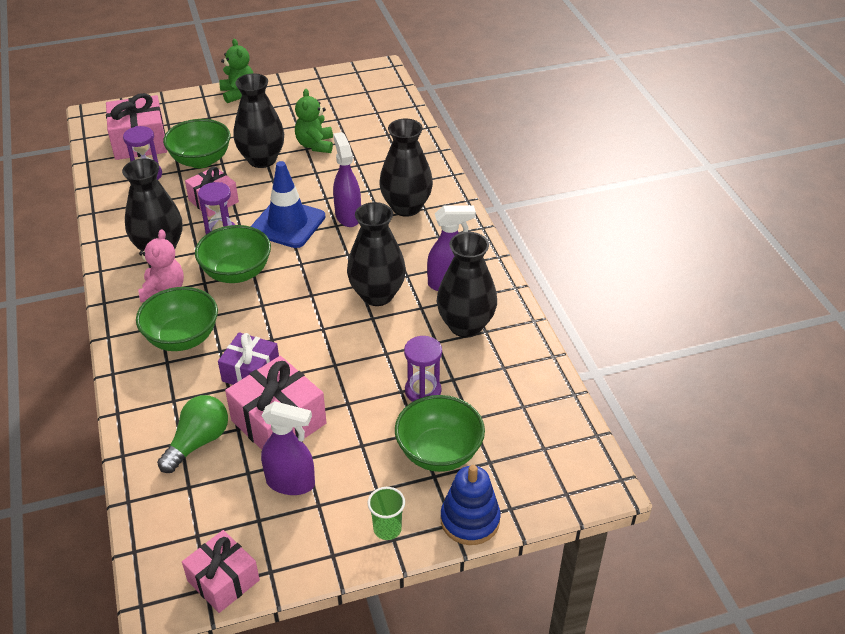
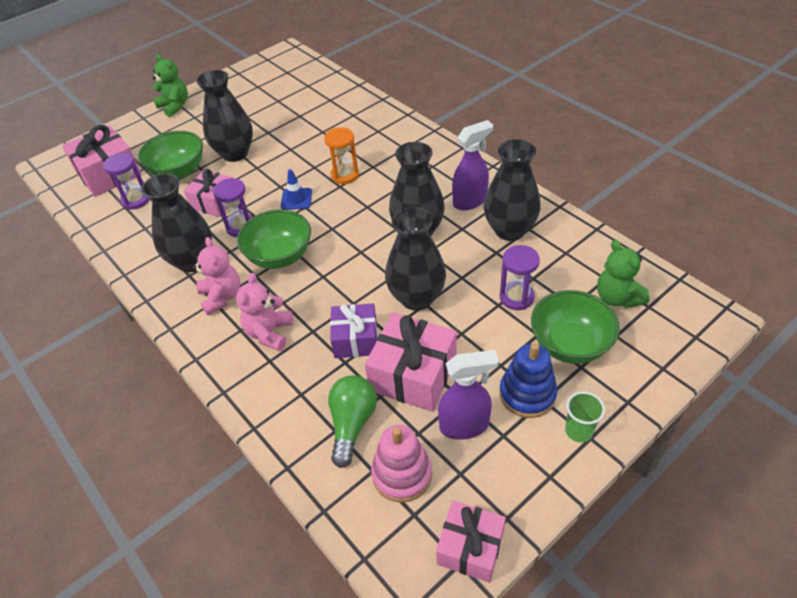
camera: 20 degrees left, 5 degrees up
green bowl [136,287,218,351] -> pink teddy bear [236,273,293,351]
blue traffic cone [251,161,325,248] -> blue traffic cone [281,169,312,210], size x0.52
green teddy bear [295,89,333,153] -> green teddy bear moved to [597,240,650,308]
purple spray bottle [333,132,361,227] -> orange hourglass [324,127,359,184]
black vase [380,119,433,217] -> black vase moved to [385,207,446,311]
blue stacking toy [441,465,501,545] -> blue stacking toy moved to [499,343,557,418]
none -> pink stacking toy [371,425,432,502]

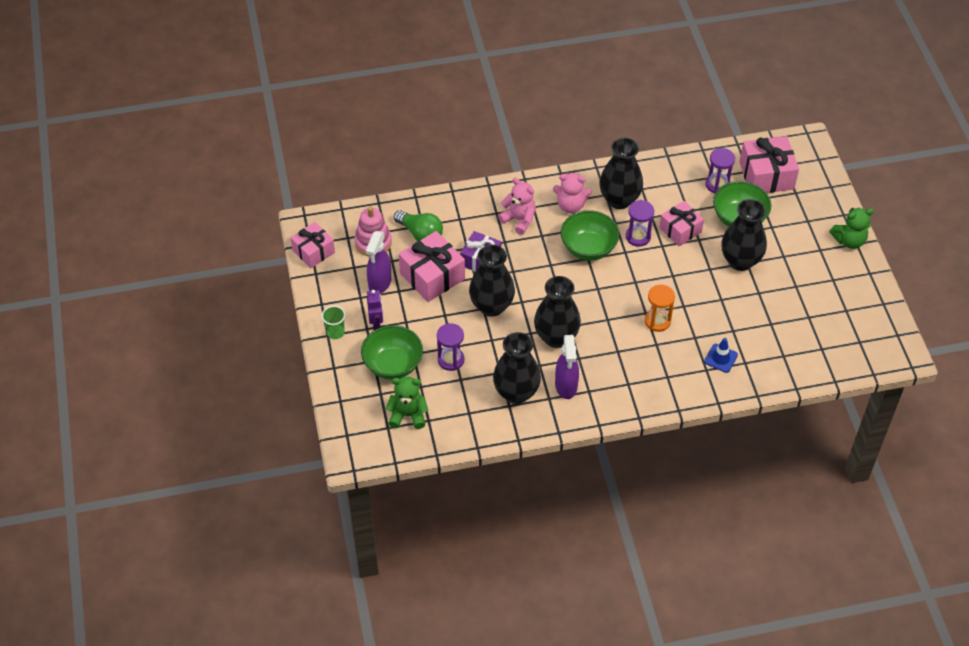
camera: 115 degrees right, 5 degrees up
blue traffic cone [281,169,312,210] -> blue traffic cone moved to [704,338,738,373]
blue stacking toy [499,343,557,418] -> purple robot [367,290,383,330]

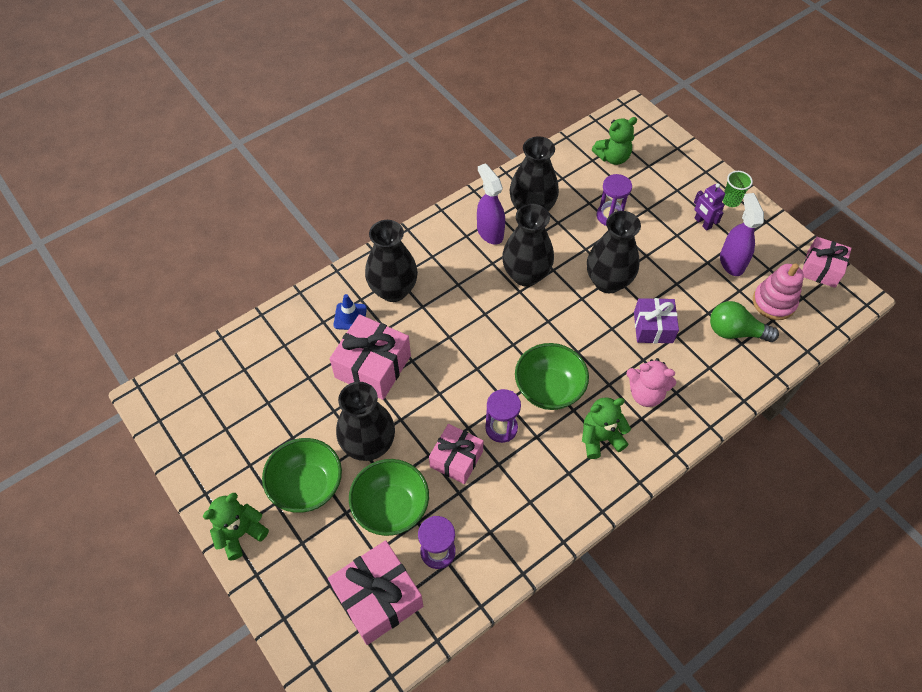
camera: 155 degrees right, 5 degrees up
green bowl [361,325,423,380] -> green bowl moved to [262,438,342,513]
pink gift [399,231,465,302] -> pink gift moved to [330,314,411,400]
pink teddy bear [553,172,592,213] -> green teddy bear [582,397,631,459]
black vase [599,138,643,209] -> black vase moved to [365,220,418,302]
orange hourglass [645,285,675,332] -> none

